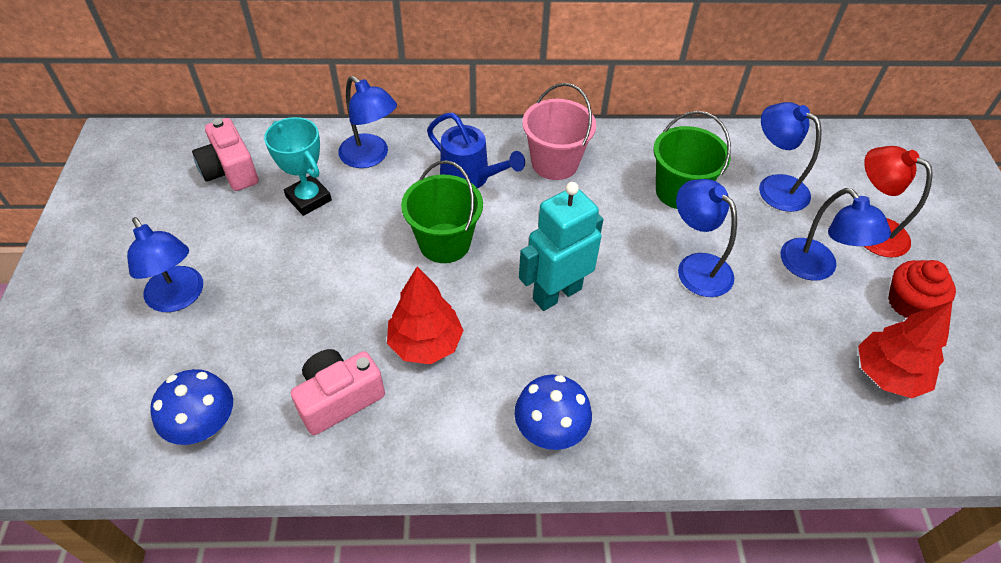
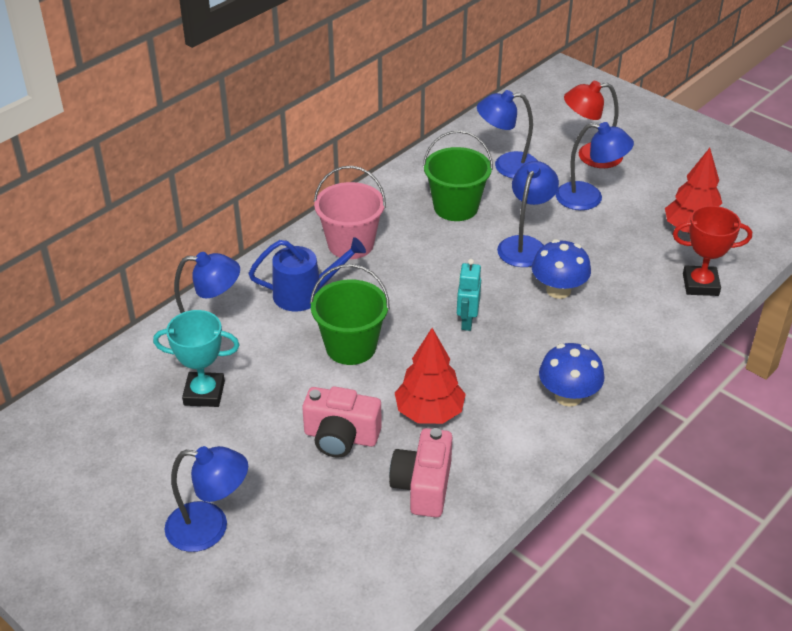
camera: 45 degrees left, 10 degrees down
blue mushroom [150,369,233,445] -> blue mushroom moved to [532,239,591,299]
pink camera [192,118,259,191] -> pink camera moved to [302,386,382,458]
turquoise robot [519,182,604,311] -> turquoise robot [457,259,481,331], size x0.57
blue lamp [676,179,737,297] -> blue lamp turned 105 degrees clockwise [497,161,559,267]
red cupcake [888,260,956,318] -> none
none -> red trophy [673,206,752,296]

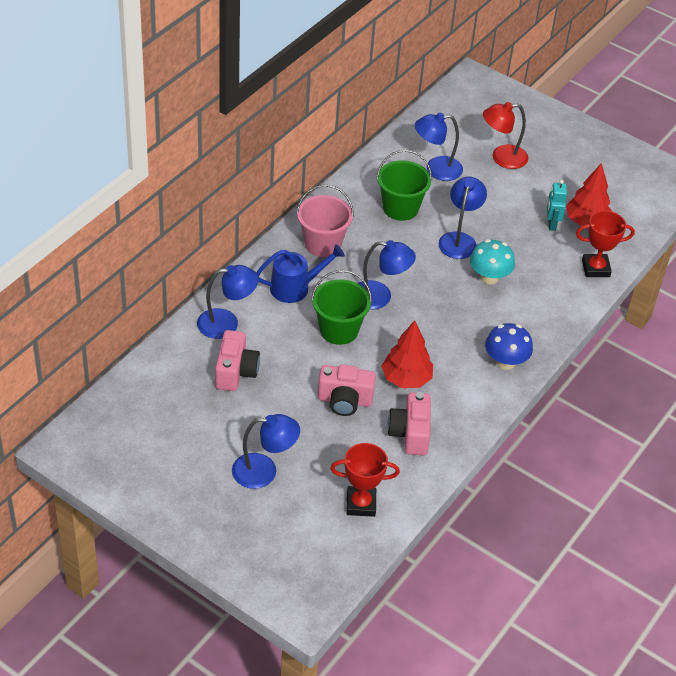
camera: 10 degrees left, 5 degrees up
turquoise trophy [153,310,240,407] -> pink camera [215,330,260,391]
turquoise robot [457,259,481,331] -> turquoise robot moved to [547,180,567,231]
blue mushroom [532,239,591,299] -> turquoise mushroom [470,239,515,284]
blue lamp [555,122,634,210] -> blue lamp moved to [358,240,416,309]
none -> red trophy [330,443,400,517]

